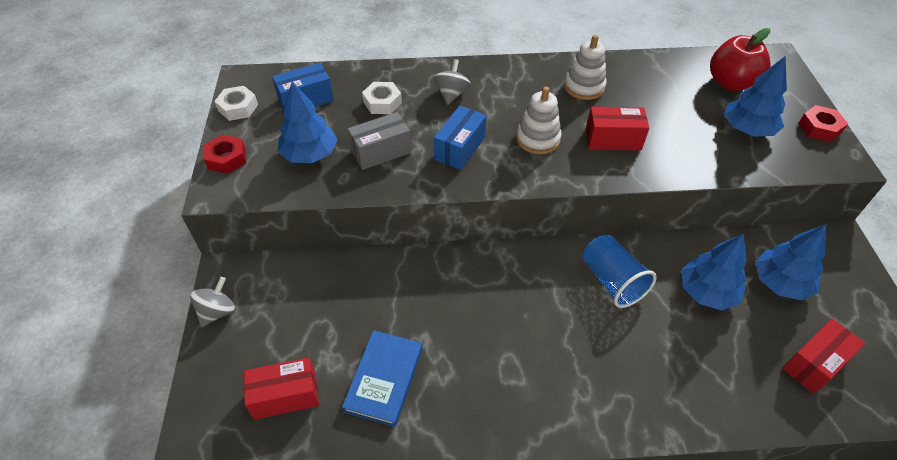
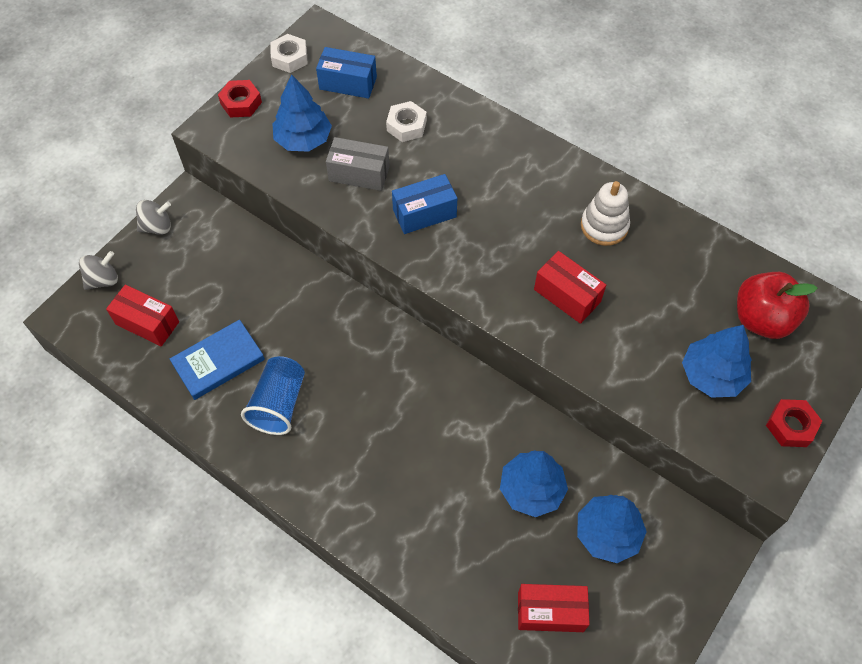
camera: 40 degrees right, 10 degrees up
grey spinning top [434,59,471,105] -> grey spinning top moved to [79,251,118,290]
white stacking toy [516,87,561,154] -> none
blue cup [583,235,657,308] -> blue cup moved to [241,356,305,435]

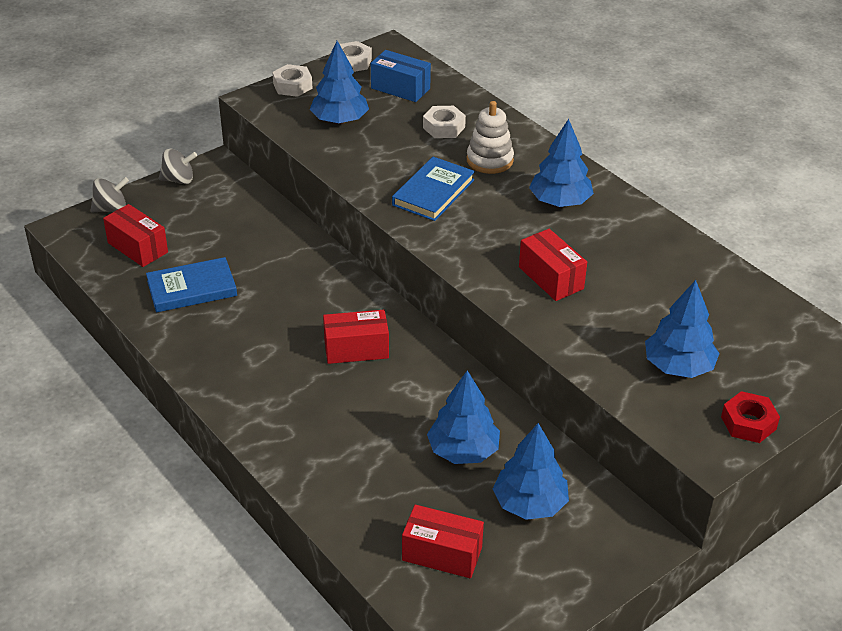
camera: 15 degrees right, 20 degrees down
red nut [218,80,262,118] -> white nut [272,64,313,97]
blue cup [241,356,305,435] -> none
grey box [326,137,390,191] -> none
blue box [392,174,457,234] -> blue book [392,157,475,221]
white stacking toy [581,181,630,246] -> white stacking toy moved to [467,101,514,174]
red apple [737,272,817,339] -> none
none -> red box [323,310,389,364]
none -> blue tree [529,119,594,207]

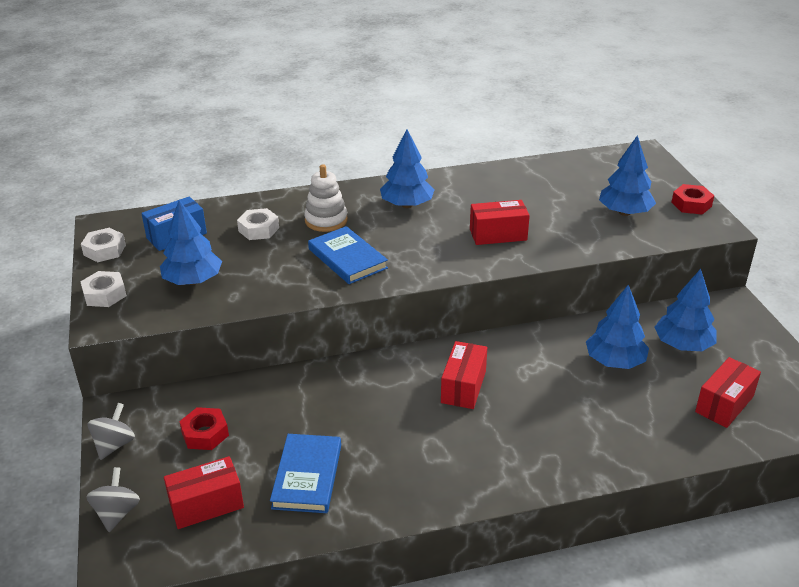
camera: 65 degrees left, 5 degrees down
none -> red nut [179,407,229,450]

